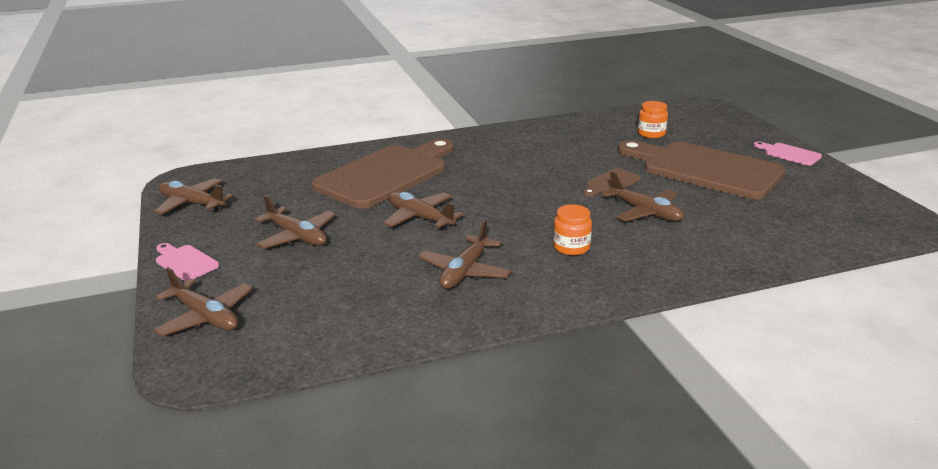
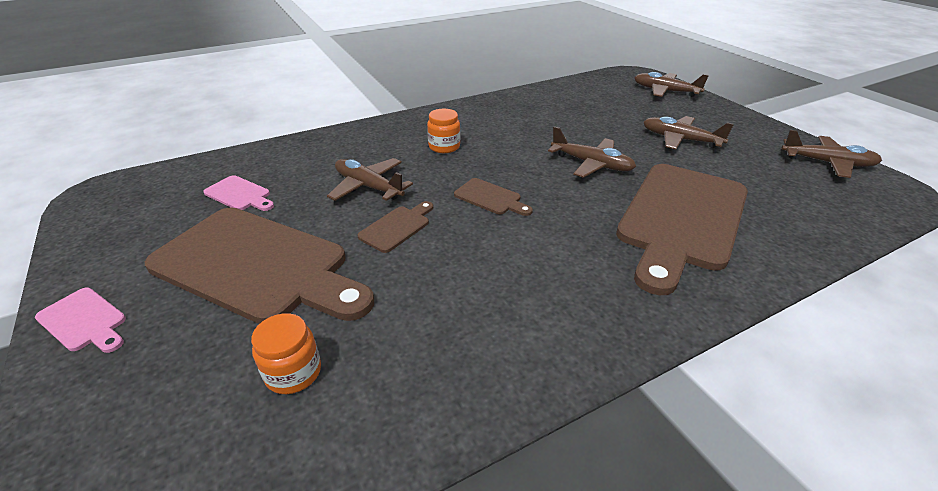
camera: 170 degrees right, 10 degrees up
pink cutting board [156,243,219,281] -> pink cutting board moved to [203,175,274,211]
brown plane [418,219,512,289] -> none
none -> brown cutting board [454,178,533,216]

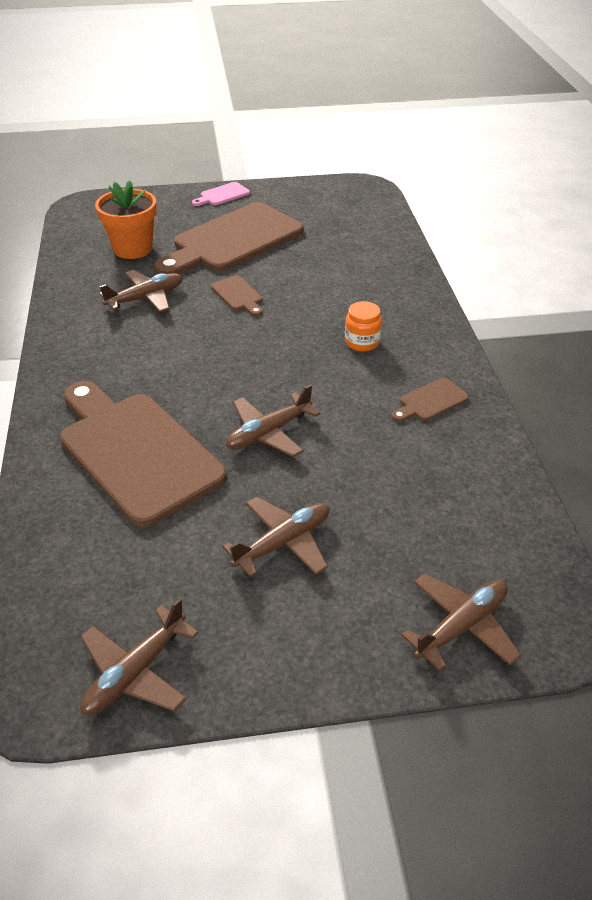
camera: 110 degrees right, 5 degrees up
pink cutting board [203,175,274,211] -> none
orange jar [251,313,321,394] -> orange flower pot [95,180,157,259]
brown plane [327,158,413,201] -> brown plane moved to [100,270,183,312]
brown cutting board [454,178,533,216] -> brown cutting board moved to [391,378,469,422]

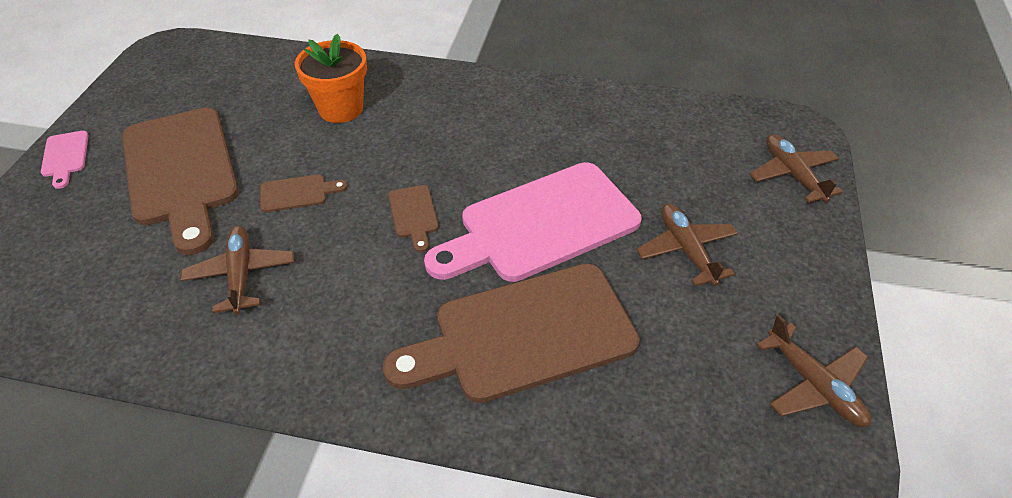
camera: 70 degrees left, 5 degrees up
orange flower pot [95,180,157,259] -> orange flower pot moved to [295,34,367,123]
brown plane [226,384,320,457] -> pink cutting board [424,162,641,282]
orange jar [345,301,382,351] -> none
brown cutting board [391,378,469,422] -> brown cutting board moved to [388,185,438,252]

